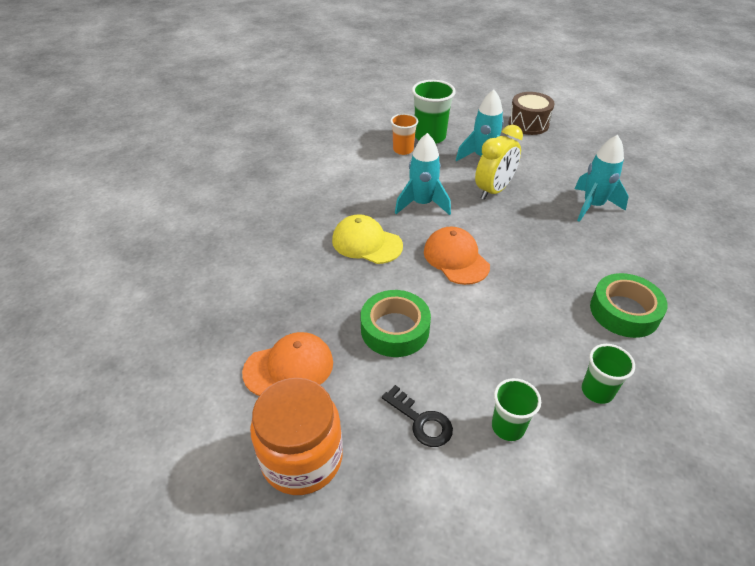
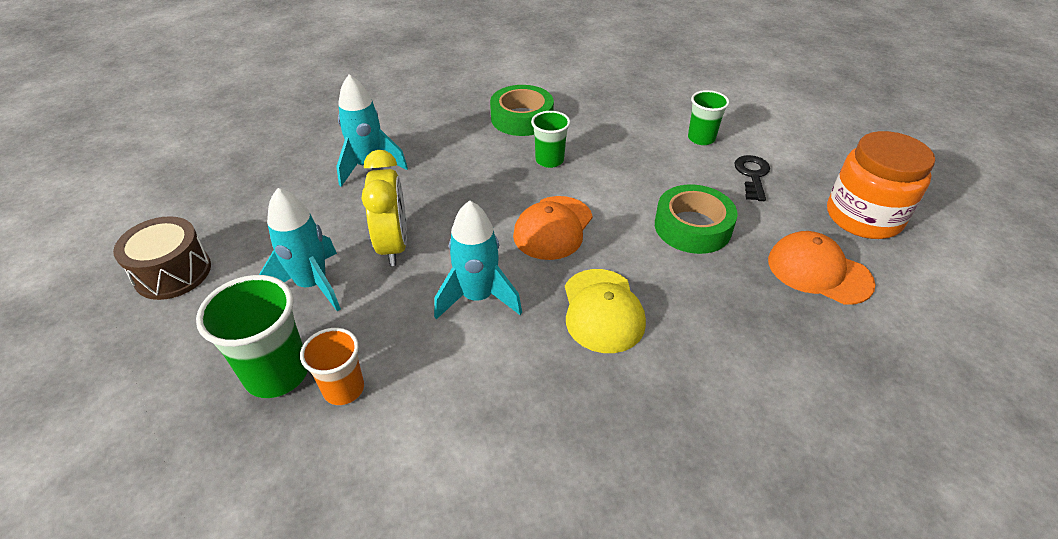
camera: 125 degrees left, 0 degrees up
yellow clock [475,125,523,200] -> yellow clock turned 75 degrees clockwise [362,150,407,266]
green cup [582,344,635,404] -> green cup moved to [531,111,570,168]

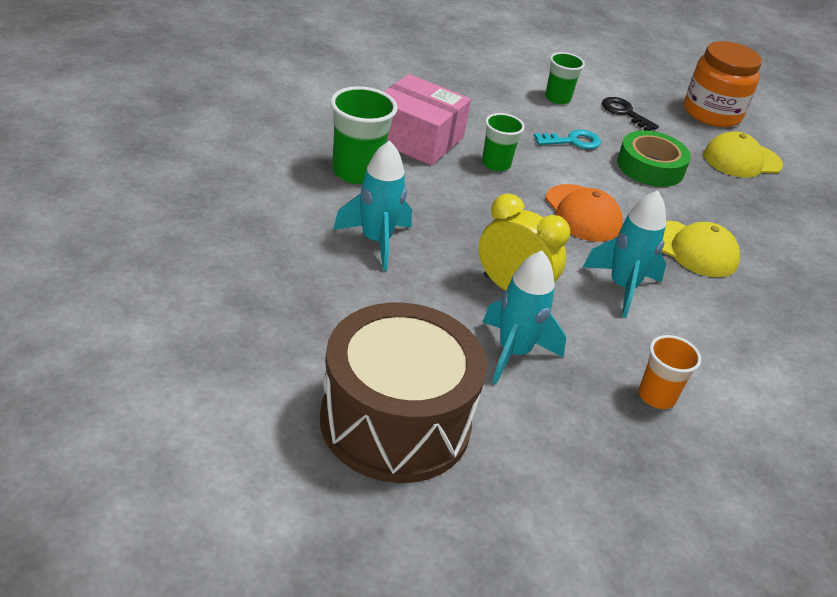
camera: 55 degrees left, 5 degrees down
brown drum [113,216,211,300] -> brown drum [320,303,487,483], size x1.76
green cup [196,275,308,398] -> green cup moved to [330,86,398,184]
green tape [490,85,554,136] -> pink box [384,74,471,165]
orange cap [768,231,875,305] -> yellow cap [704,131,783,178]
none -> turquoise key [534,129,601,149]

